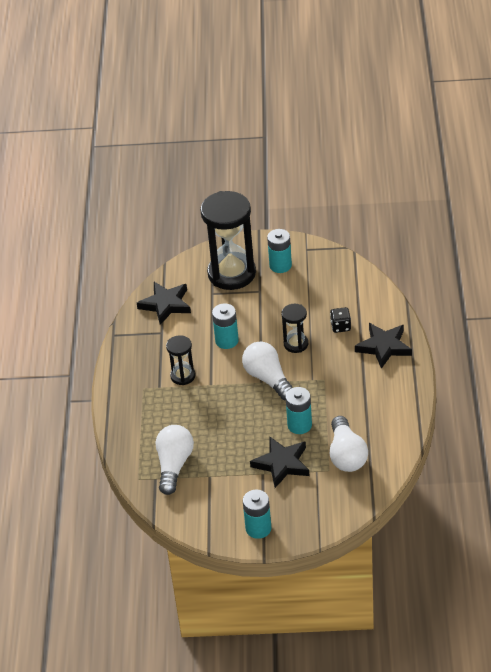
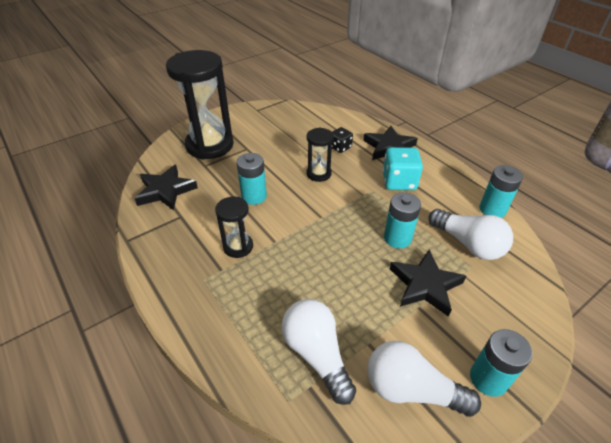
camera: 40 degrees left, 0 degrees up
white light bulb [242,341,293,401] -> white light bulb moved to [368,341,481,417]
turquoise battery [267,229,292,273] -> turquoise battery moved to [480,165,523,218]
none -> turquoise dice [383,147,423,190]

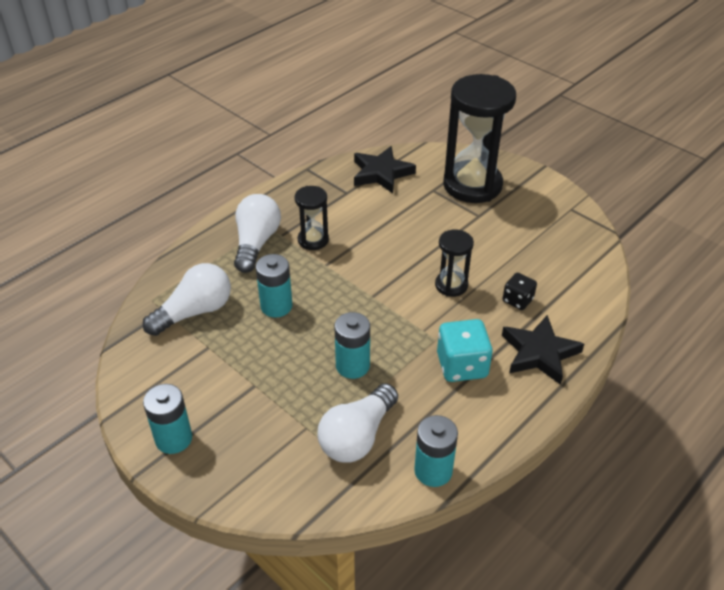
camera: 80 degrees right, 0 degrees up
turquoise battery [236,153,267,205] -> turquoise battery moved to [255,254,293,318]
white light bulb [368,341,481,417] -> white light bulb moved to [234,194,281,273]
black star [390,249,466,317] -> none

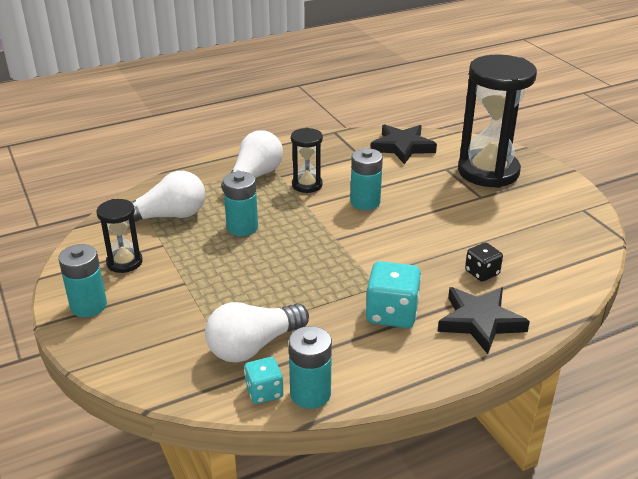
camera: 20 degrees right, 10 degrees down
turquoise battery [334,312,370,379] -> turquoise battery moved to [350,148,383,210]
black hourglass [435,229,474,297] -> black hourglass moved to [97,199,142,273]
none -> turquoise dice [244,357,283,404]

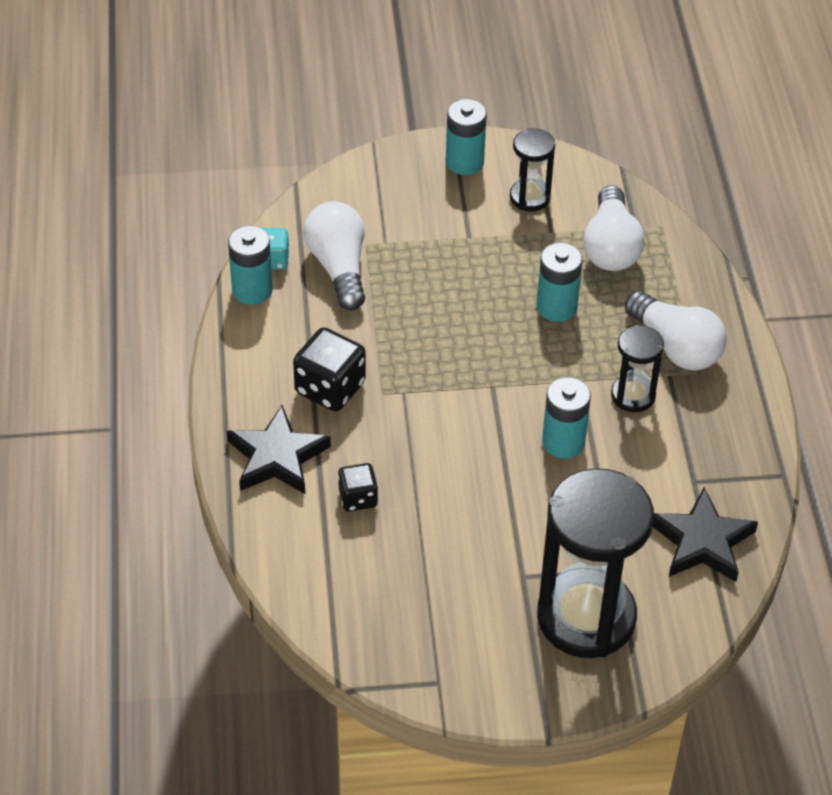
camera: 110 degrees right, 15 degrees up
turquoise dice [365,261,421,328] -> black dice [293,327,366,411]

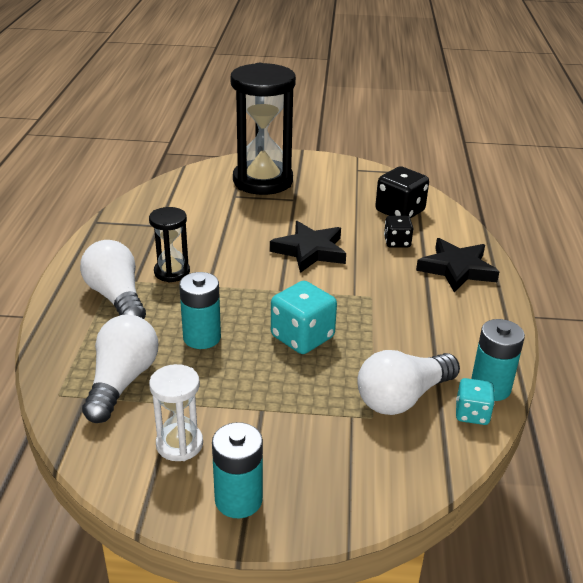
camera: 170 degrees left, 15 degrees down
black dice [293,327,366,411] -> black dice moved to [375,166,429,219]
white light bulb [303,201,365,310] -> white light bulb turned 60 degrees clockwise [357,350,460,415]
black hourglass [510,128,555,211] -> white hourglass [149,364,203,461]
turquoise battery [542,377,591,459] -> none
black star [653,488,758,582] -> black star moved to [270,221,346,273]
none -> turquoise dice [271,281,337,354]

